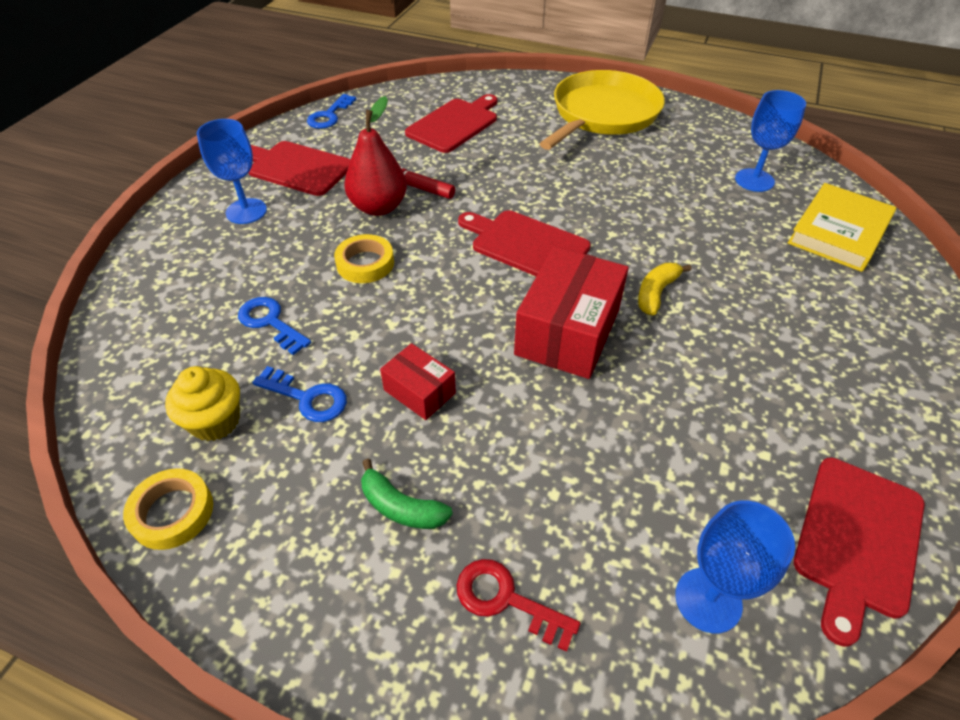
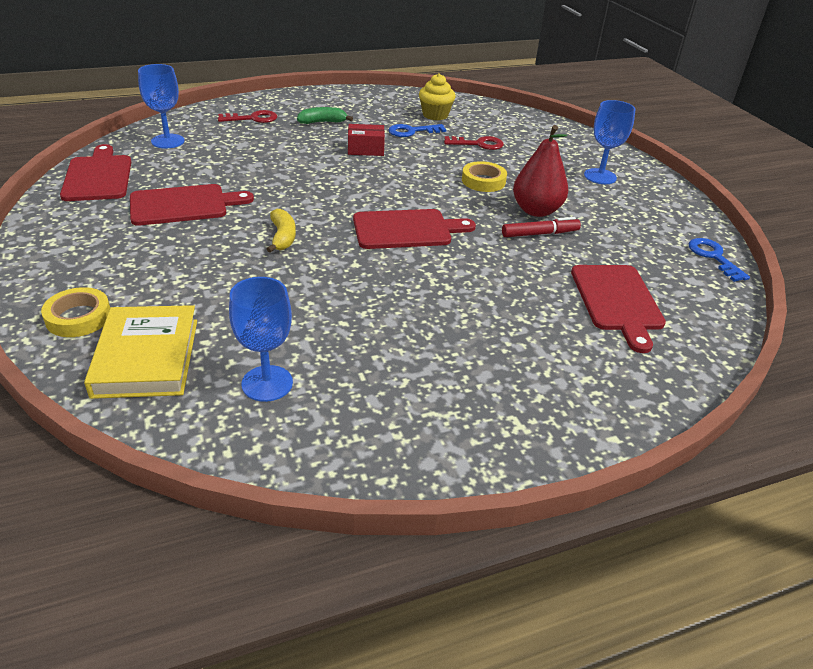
camera: 135 degrees right, 10 degrees down
yellow tape [123,468,213,550] -> yellow tape moved to [41,287,110,337]
blue key [238,297,311,355] -> red key [444,136,504,150]
red cutting board [249,141,351,196] -> red cutting board moved to [130,184,254,226]
red box [514,246,629,379] -> none
yellow pan [540,70,665,150] -> none

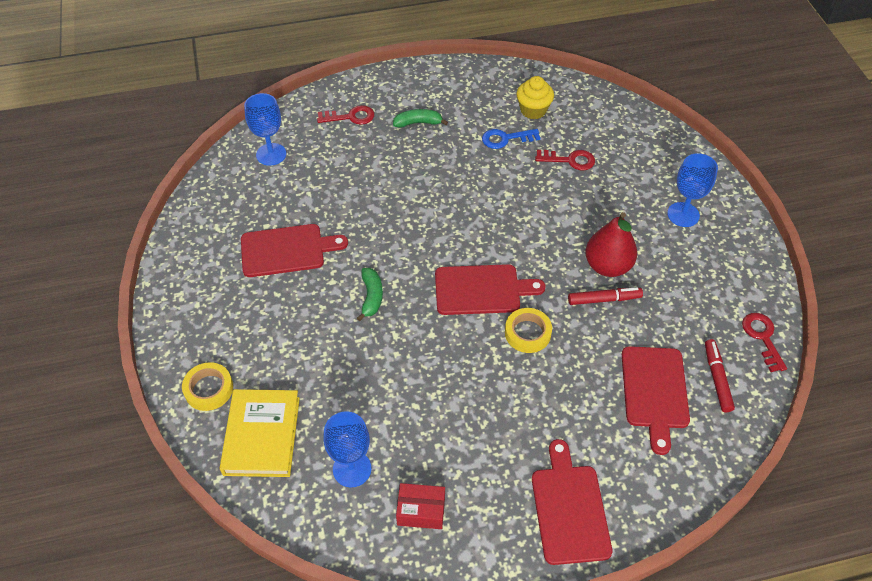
camera: 10 degrees right, 15 degrees up
red cutting board [60,144,131,201] -> red cutting board moved to [532,439,612,565]
yellow banana [267,209,296,253] -> green banana [357,268,383,321]
red box [348,124,385,156] -> red box moved to [396,483,445,529]
yellow tape [462,161,507,192] -> yellow tape moved to [505,308,552,353]
blue key [689,238,750,282] -> red key [742,313,787,372]
none -> red marker [705,339,735,412]

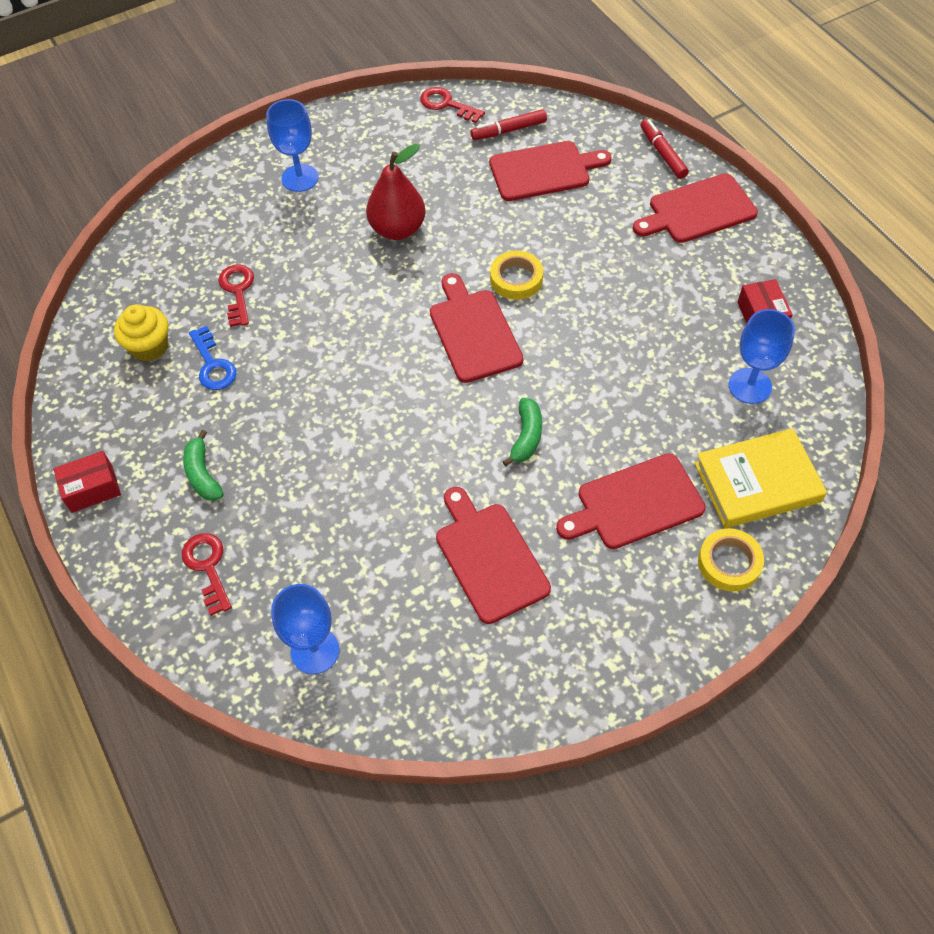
camera: 105 degrees left, 5 degrees up
green banana [357,268,383,321] -> green banana turned 120 degrees clockwise [502,398,542,467]
red marker [568,287,643,305] -> red marker moved to [640,119,689,179]
red key [742,313,787,372] -> red key turned 60 degrees clockwise [420,87,485,123]
none -> red box [53,451,121,513]
none -> red cutting board [556,453,706,549]

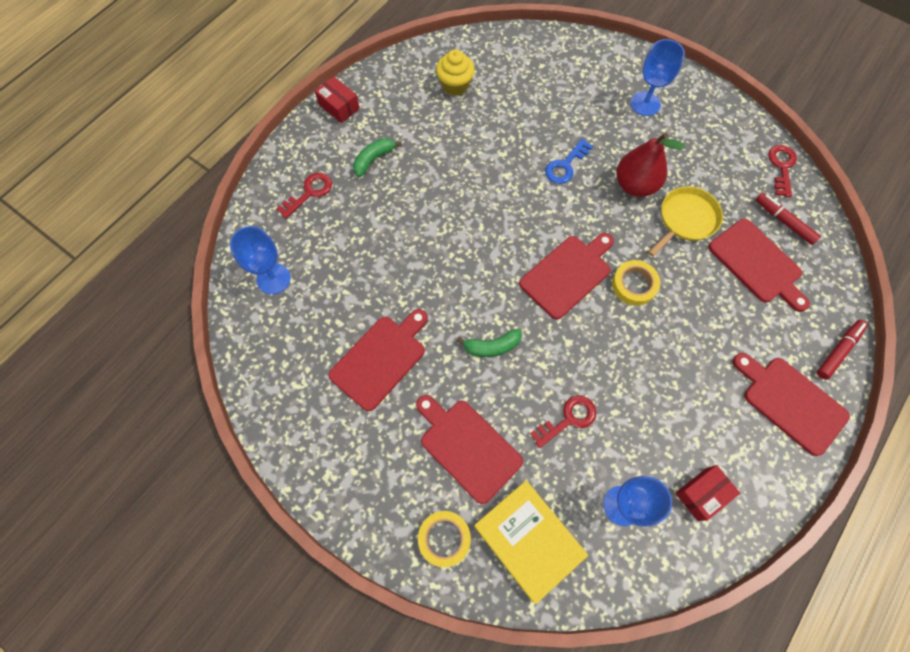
camera: 65 degrees right, 10 degrees up
blue key [189,326,237,390] -> blue key moved to [545,139,593,184]
red key [218,264,254,327] -> red key moved to [530,395,596,448]
none -> yellow pan [648,187,723,256]

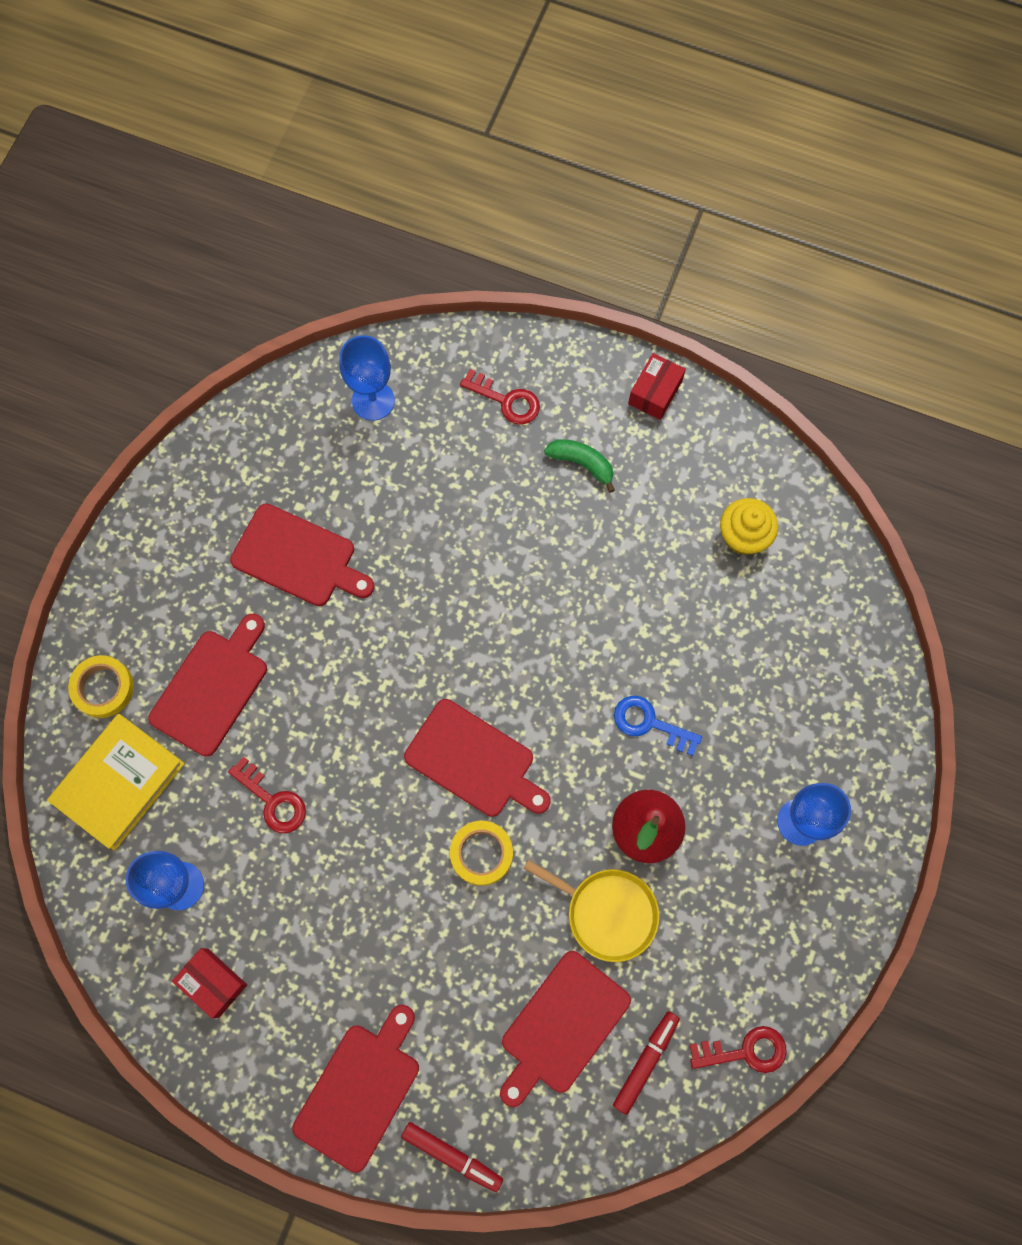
camera: 75 degrees right, 5 degrees up
green banana [456,329,522,357] -> none

